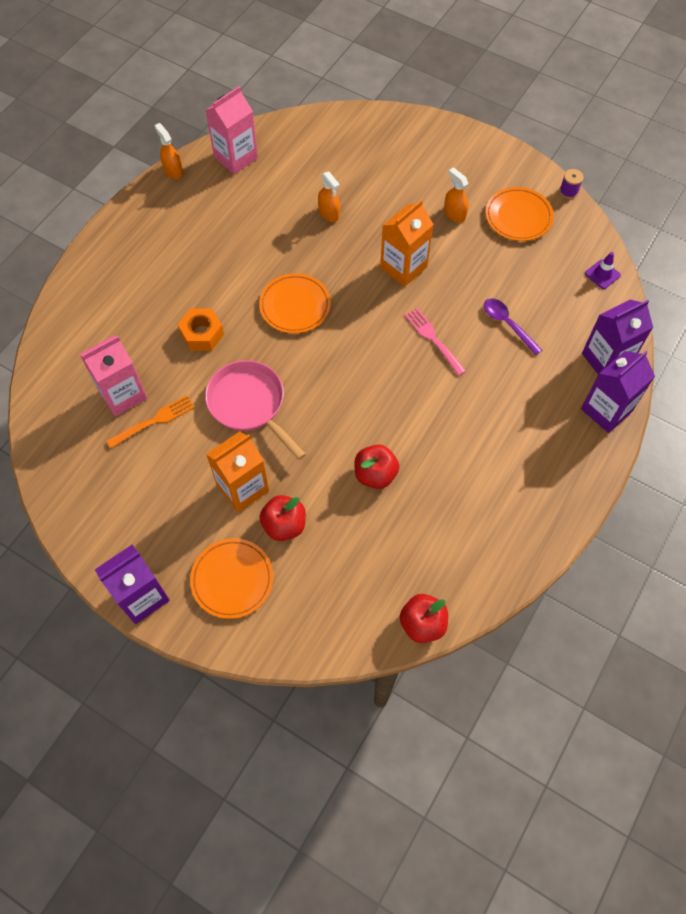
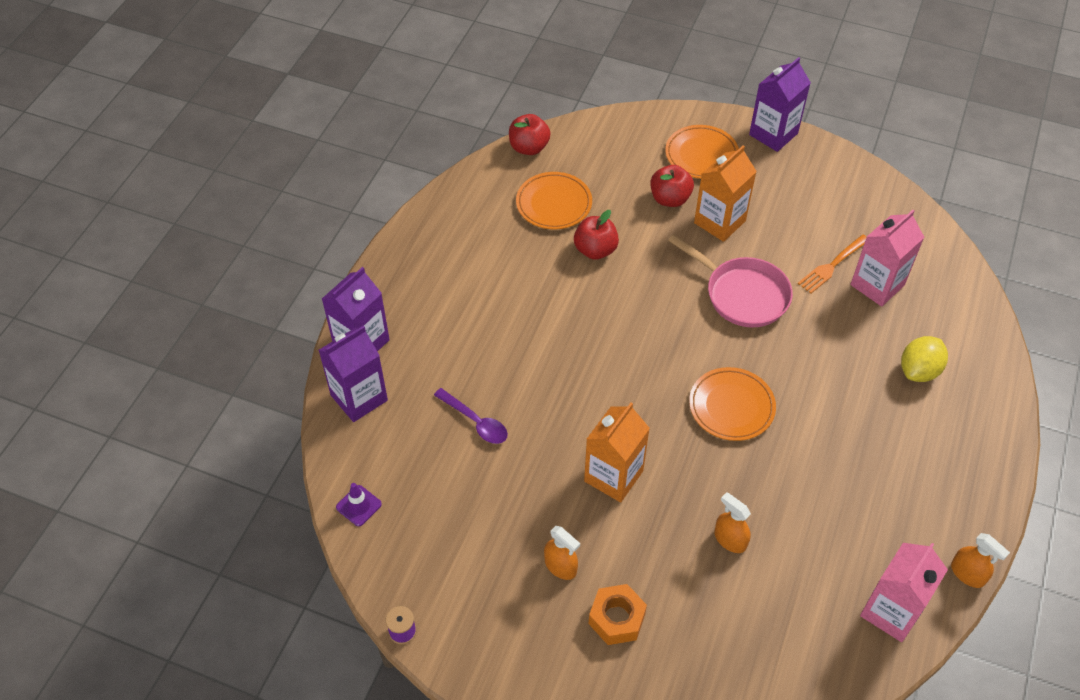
camera: 170 degrees right, 10 degrees down
orange nut [178,309,224,351] -> orange nut moved to [589,584,647,645]
pink fork [405,308,466,376] -> none
orange plate [485,187,554,241] -> orange plate moved to [516,172,592,229]
none -> yellow lemon [901,336,948,382]

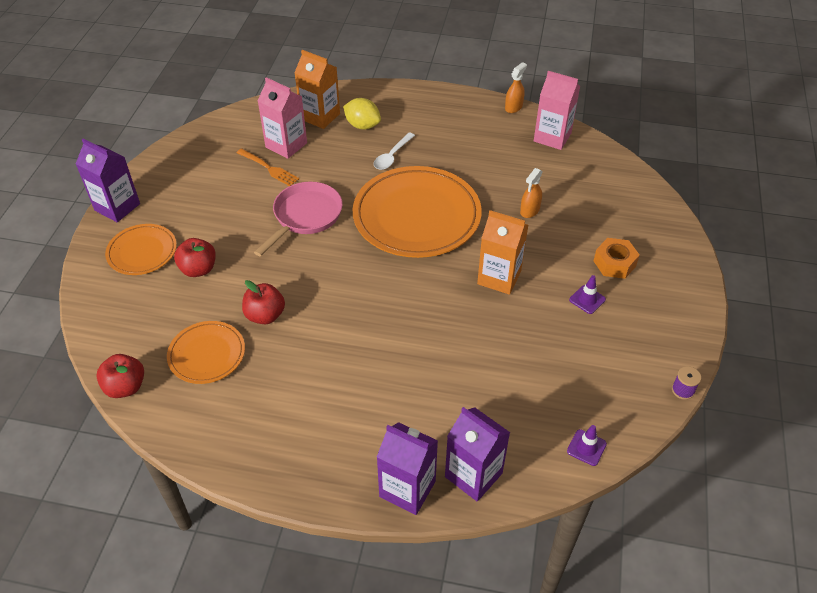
camera: 100 degrees left, 5 degrees down
purple spoon [434,388,508,444] -> none
orange spray bottle [544,526,580,580] -> purple traffic cone [569,275,606,314]
orange plate [689,367,776,441] -> orange plate [353,166,482,258], size x1.92
orange carton [694,145,757,242] -> orange carton moved to [294,50,340,129]
none -> white spoon [374,132,415,170]

